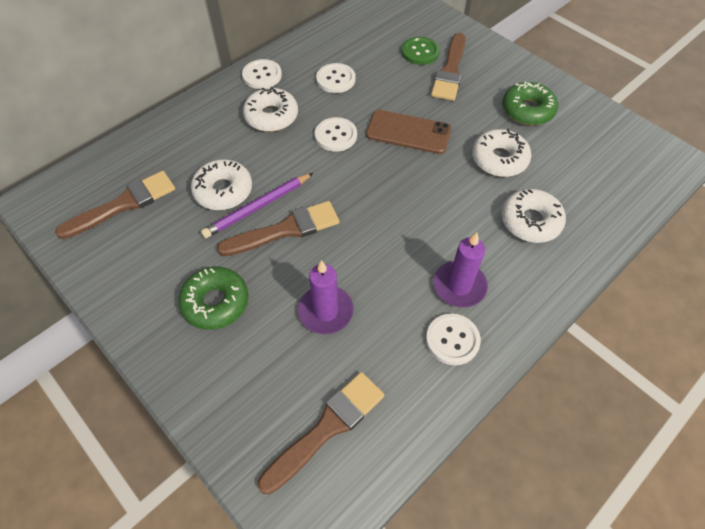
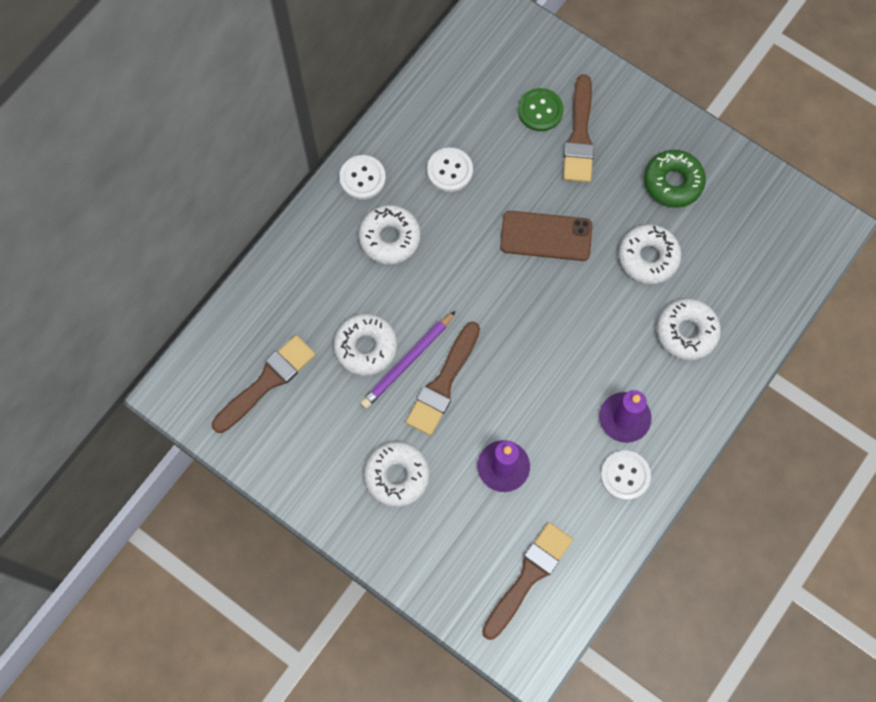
camera: 10 degrees left, 15 degrees up
green donut [178,267,248,330] -> white donut [364,442,430,507]
brown brush [217,201,339,256] -> brown brush turned 150 degrees clockwise [406,321,480,436]
white button [315,117,357,152] -> none

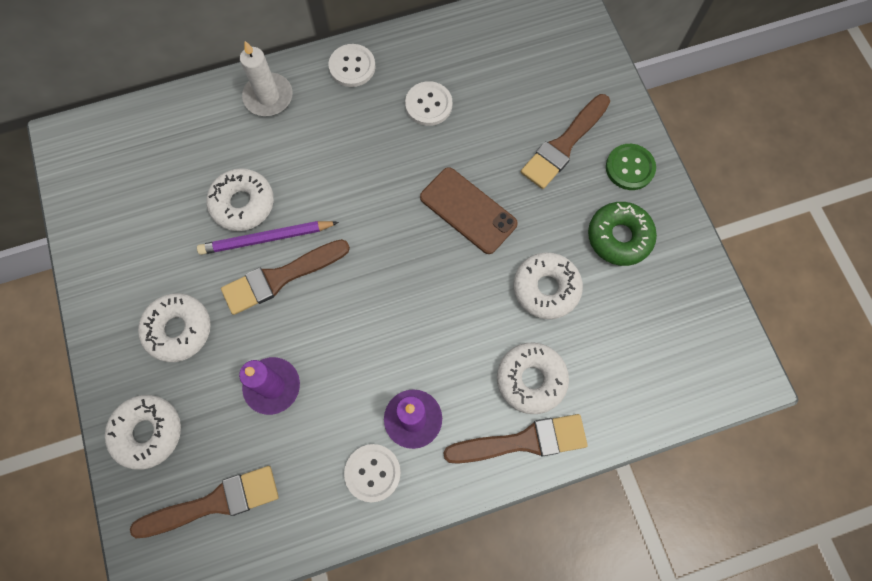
camera: 35 degrees right, 0 degrees up
brown brush [212,335,316,433] -> brown brush moved to [443,414,588,464]
white donut [358,205,420,264] -> white donut moved to [105,395,181,469]
green button [518,88,564,131] -> green button moved to [606,144,656,190]
none -> white candle [240,41,293,116]

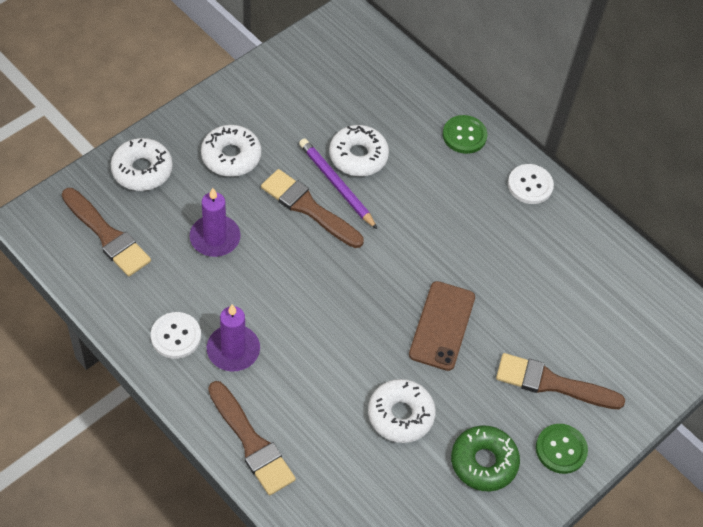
camera: 60 degrees right, 15 degrees down
white candle [240,41,293,116] -> green button [443,115,487,154]
white button [405,81,452,126] -> none
white donut [497,343,569,414] -> none

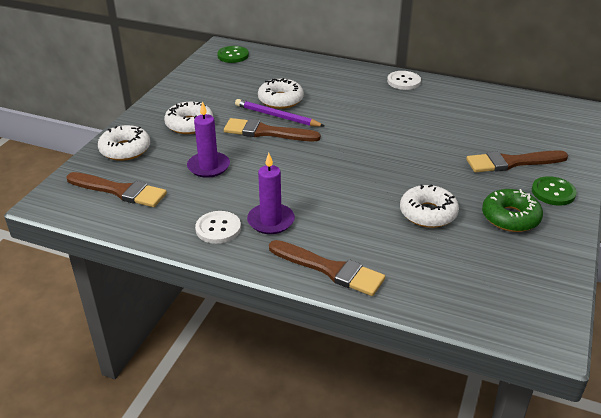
camera: 20 degrees left, 20 degrees down
brown phone [409,281,475,371] -> none
green button [443,115,487,154] -> green button moved to [217,46,249,63]

